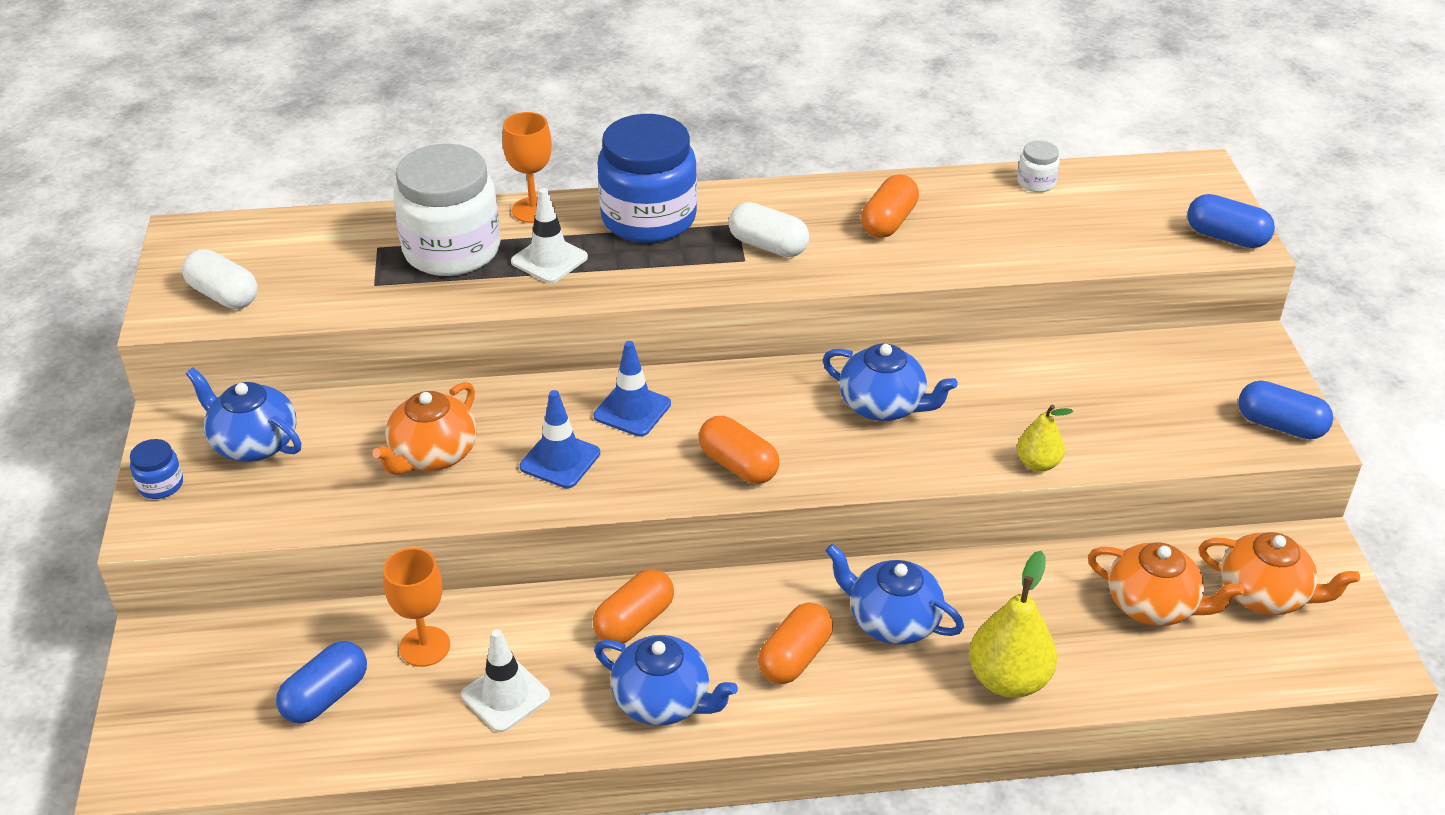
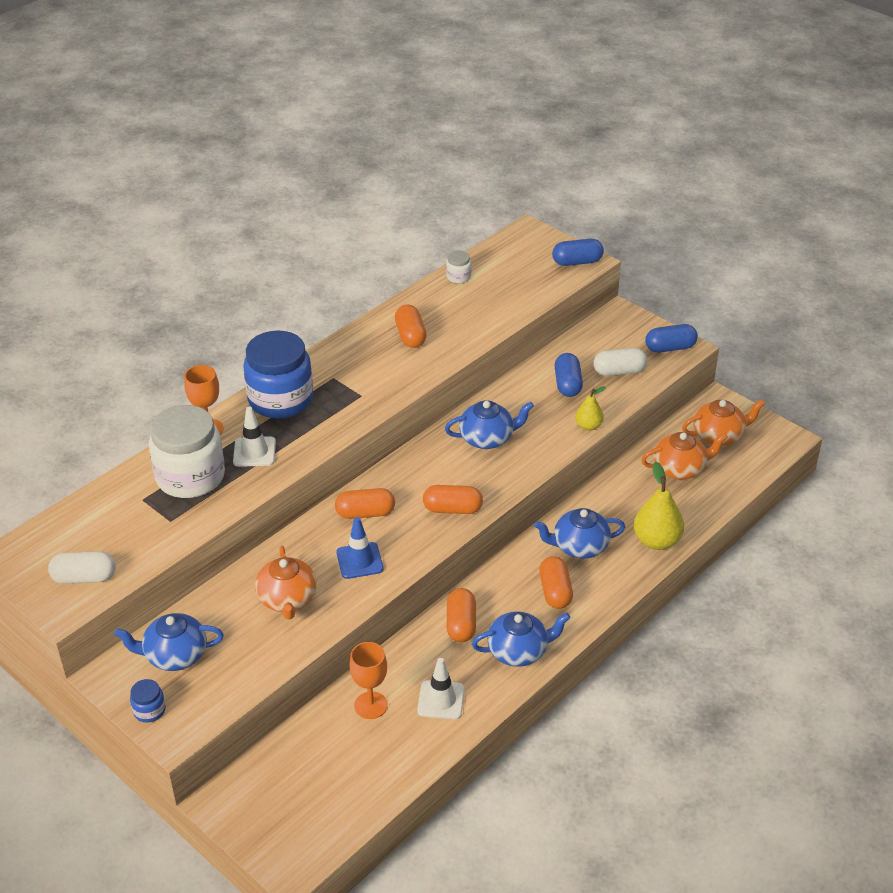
camera: 40 degrees left, 0 degrees up
blue capsule [276,641,367,724] -> blue capsule moved to [554,353,583,397]
blue traffic cone [593,341,671,437] -> orange capsule [335,488,395,519]
white capsule [729,202,809,257] -> white capsule moved to [593,348,647,376]

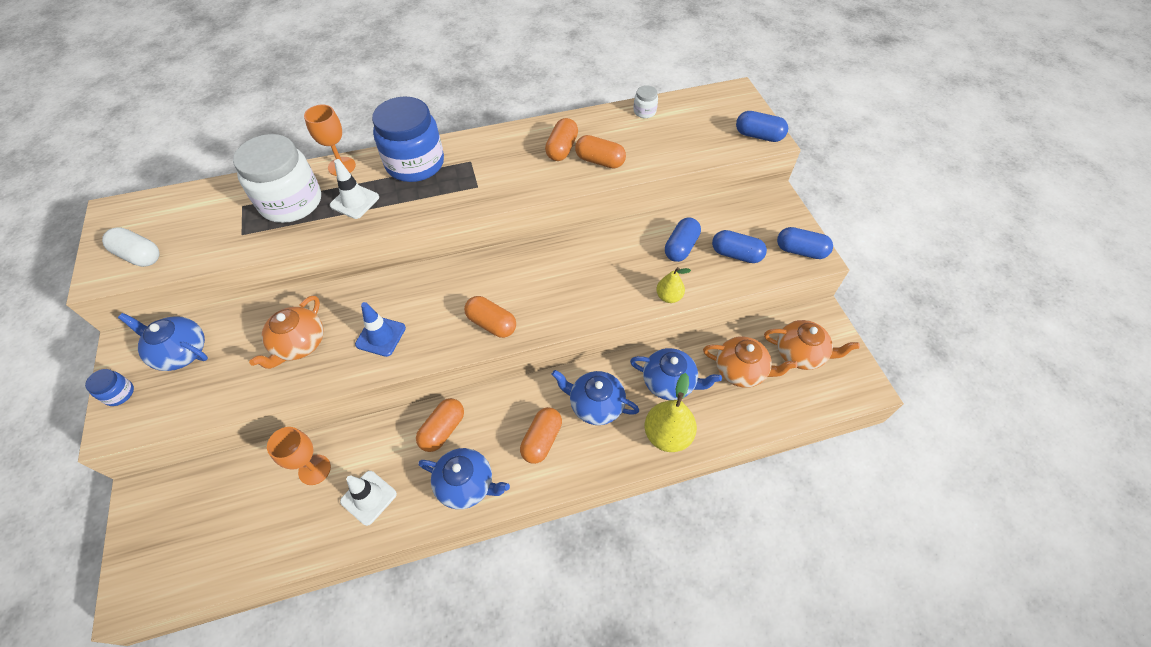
camera: 30 degrees right, 15 degrees up
orange capsule [335,488,395,519] -> orange capsule moved to [575,135,626,169]
blue teapot [445,400,534,449] -> blue teapot moved to [630,348,722,400]
white capsule [593,348,647,376] -> blue capsule [712,230,767,263]

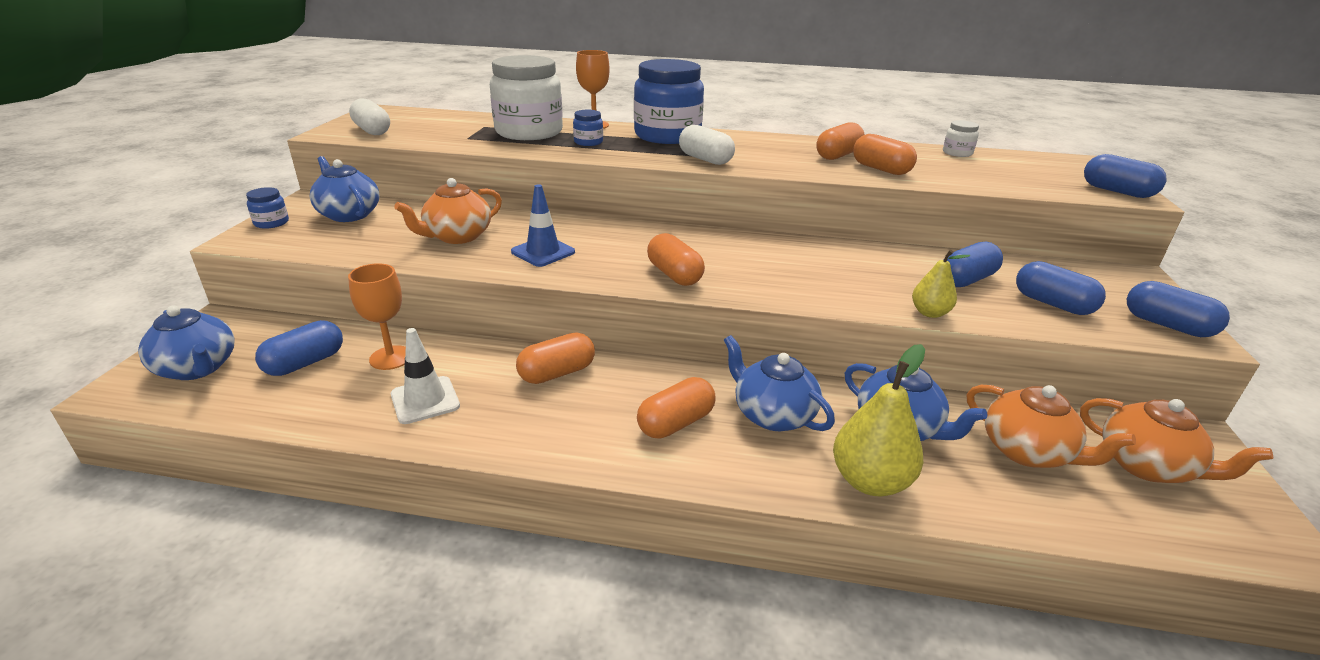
camera: 25 degrees right, 25 degrees down
white traffic cone [330,159,379,219] -> blue jar [573,110,603,146]
blue teapot [418,448,510,509] -> blue teapot moved to [138,306,235,380]
none -> blue capsule [255,320,343,376]
none -> white capsule [679,125,735,165]

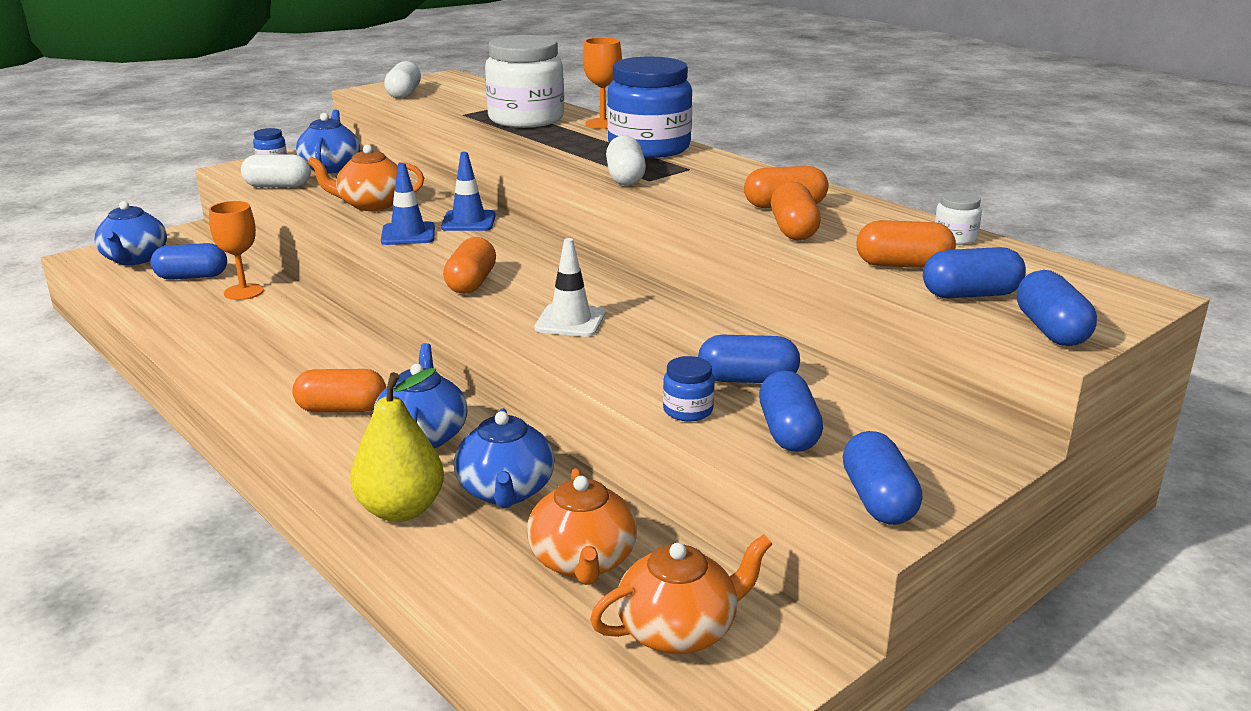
camera: 40 degrees right, 5 degrees down
white traffic cone [391,328,460,424] -> white traffic cone moved to [534,238,605,337]
orange capsule [516,333,595,384] -> orange capsule moved to [856,220,956,268]
blue jar [573,110,603,146] -> blue jar moved to [663,356,715,421]
yellow pear [912,250,970,318] -> none
orange teapot [1080,398,1273,483] -> orange teapot turned 105 degrees counterclockwise [590,534,772,654]
none -> white capsule [241,155,311,187]
none -> blue traffic cone [441,152,496,231]
none -> blue capsule [923,247,1026,298]

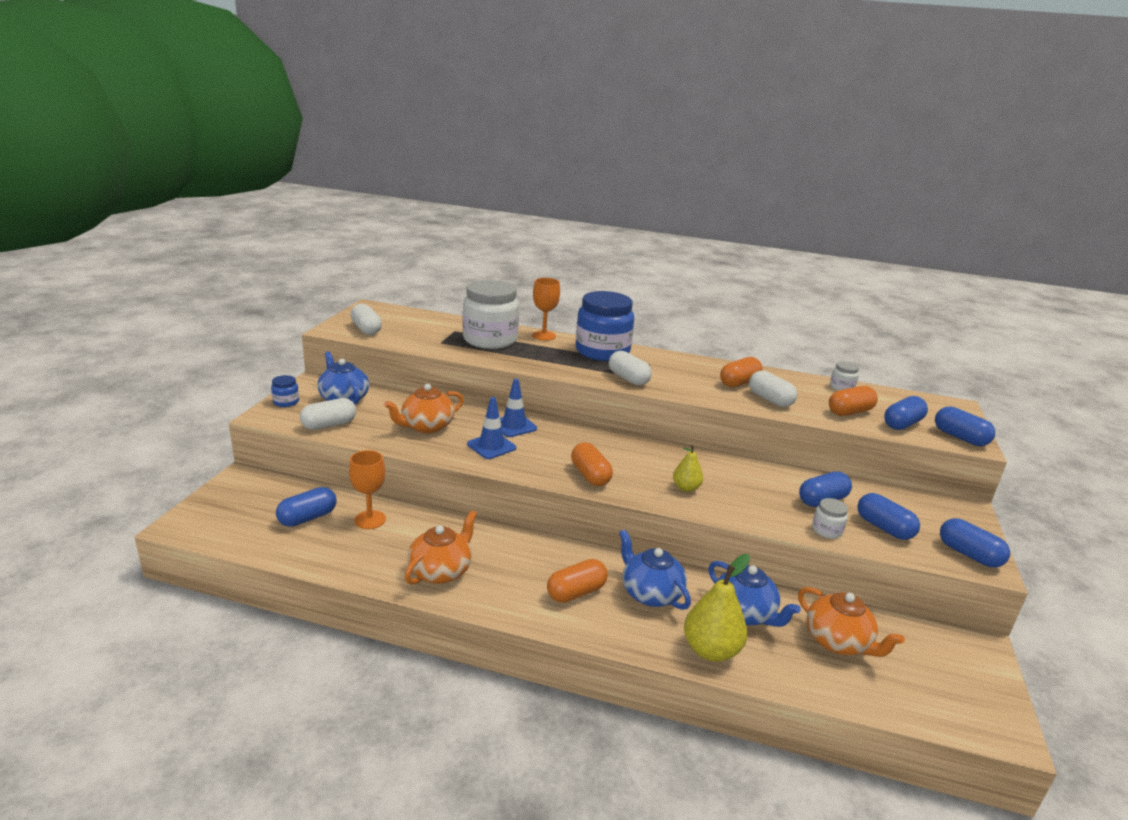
camera: 35 degrees left, 0 degrees up
blue teapot [94,201,167,265] -> none
white traffic cone [534,238,605,337] -> yellow pear [673,445,703,492]
orange teapot [590,534,772,654] -> orange teapot moved to [405,510,477,585]
blue jar [663,356,715,421] -> white jar [812,498,848,539]
orange capsule [771,182,821,240] -> white capsule [749,371,797,407]

